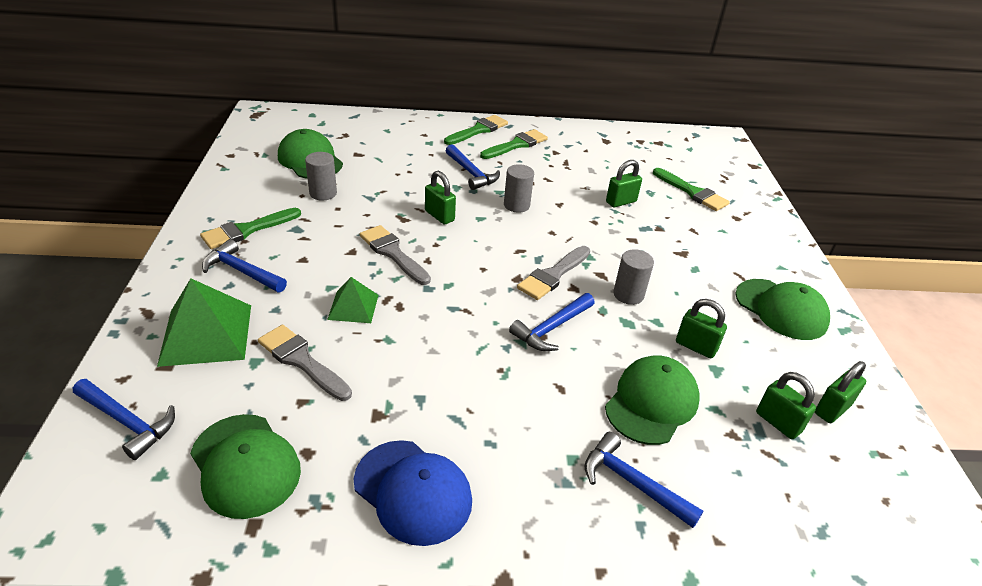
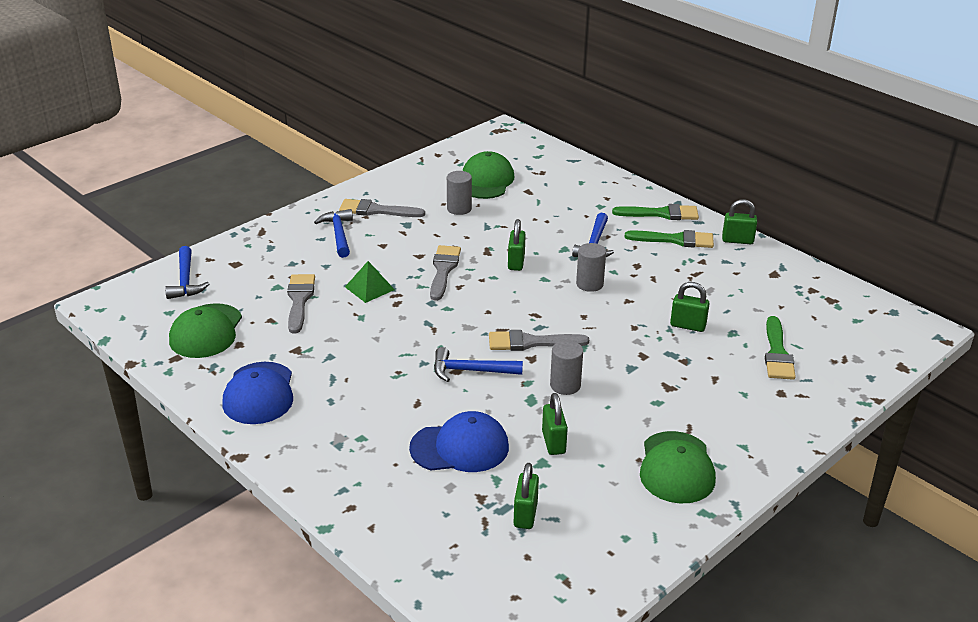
camera: 50 degrees right, 5 degrees down
green pyramid [157,278,251,367] -> none
green brush [200,208,301,249] -> grey brush [339,199,425,217]
blue hammer [584,432,703,528] -> none
green cap [605,355,699,445] -> blue cap [409,411,509,472]
green padlock [815,361,866,423] -> green padlock moved to [722,199,757,244]

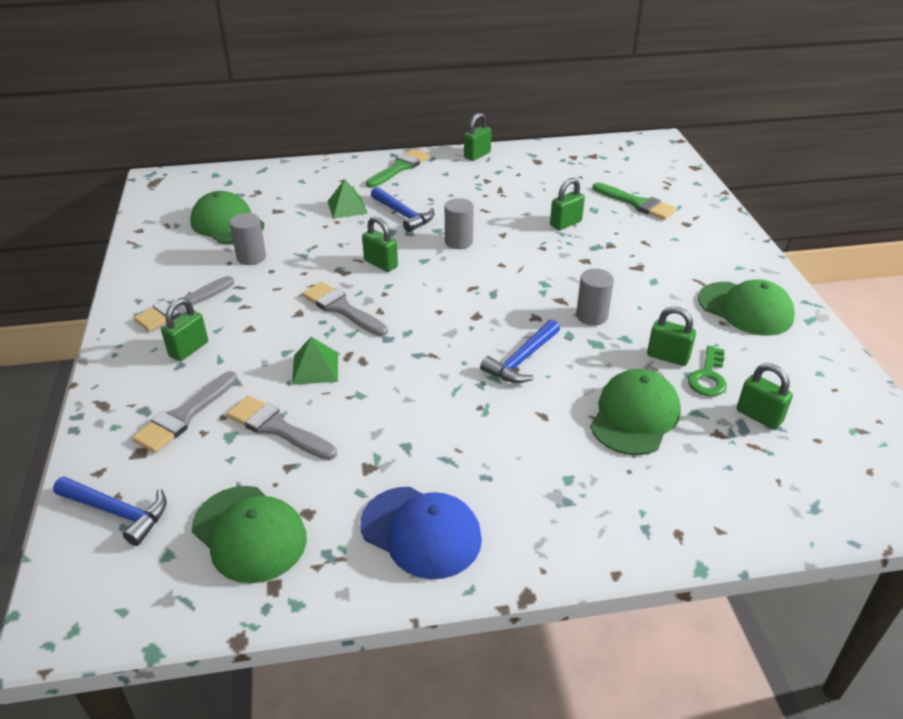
camera: 55 degrees left, 5 degrees up
blue hammer [314,209,353,258] -> green padlock [161,298,208,361]
blue cap [409,411,509,472] -> green cap [590,369,681,455]
grey brush [489,330,589,351] -> grey brush moved to [132,371,237,453]
green brush [624,230,714,248] -> none
none -> green pyramid [327,179,368,219]
none -> green key [688,346,727,396]

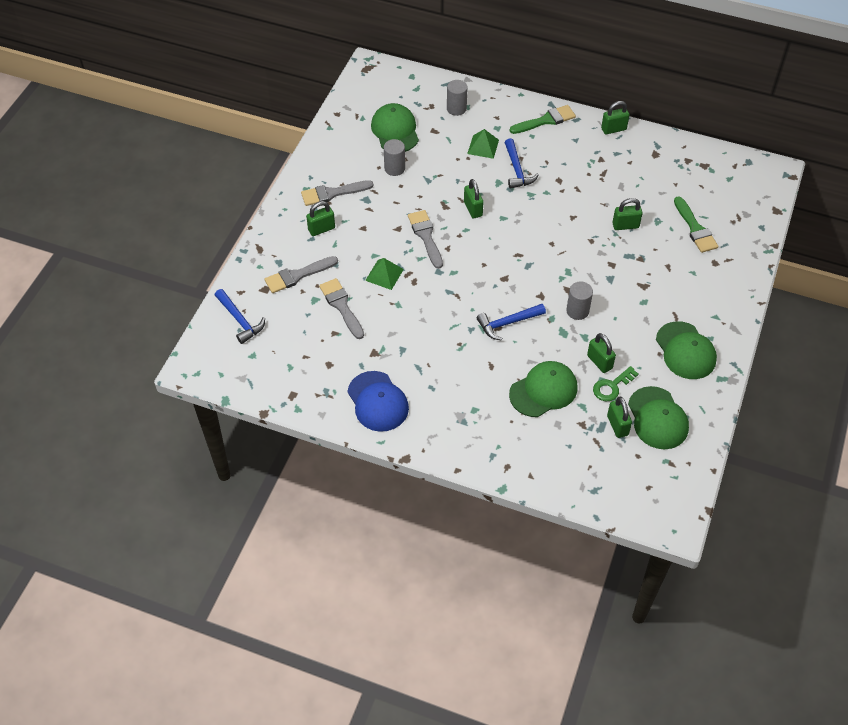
camera: 30 degrees right, 15 degrees up
green cap [192,486,307,583] -> green cap moved to [628,386,689,449]
grey cylinder [445,198,474,249] -> grey cylinder moved to [447,80,468,116]

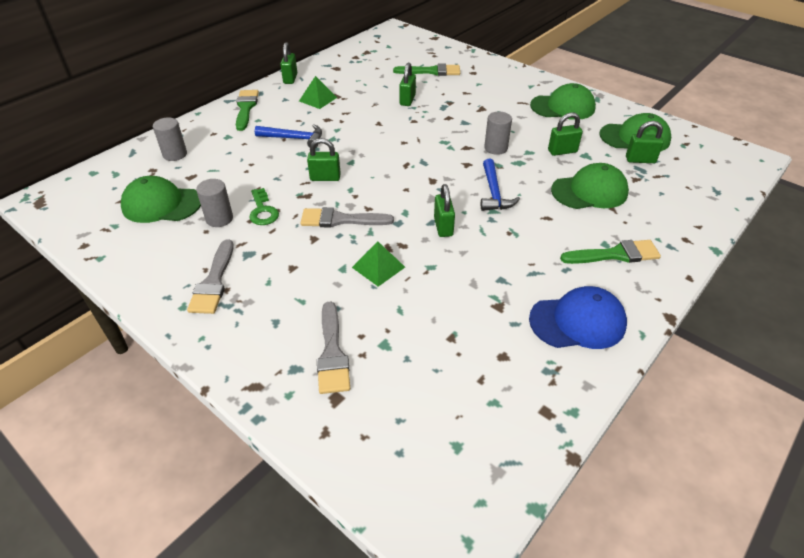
camera: 70 degrees left, 10 degrees down
blue hammer [215,289,265,344] -> none
green padlock [306,201,335,236] -> green padlock moved to [434,184,455,237]
grey brush [319,278,364,339] -> none
green pyramid [467,129,499,159] -> green pyramid moved to [299,76,337,109]
green cap [509,361,577,417] -> green cap turned 90 degrees clockwise [551,163,629,209]
green key [593,366,638,401] -> green key moved to [249,188,279,225]
none -> green brush [560,240,661,264]

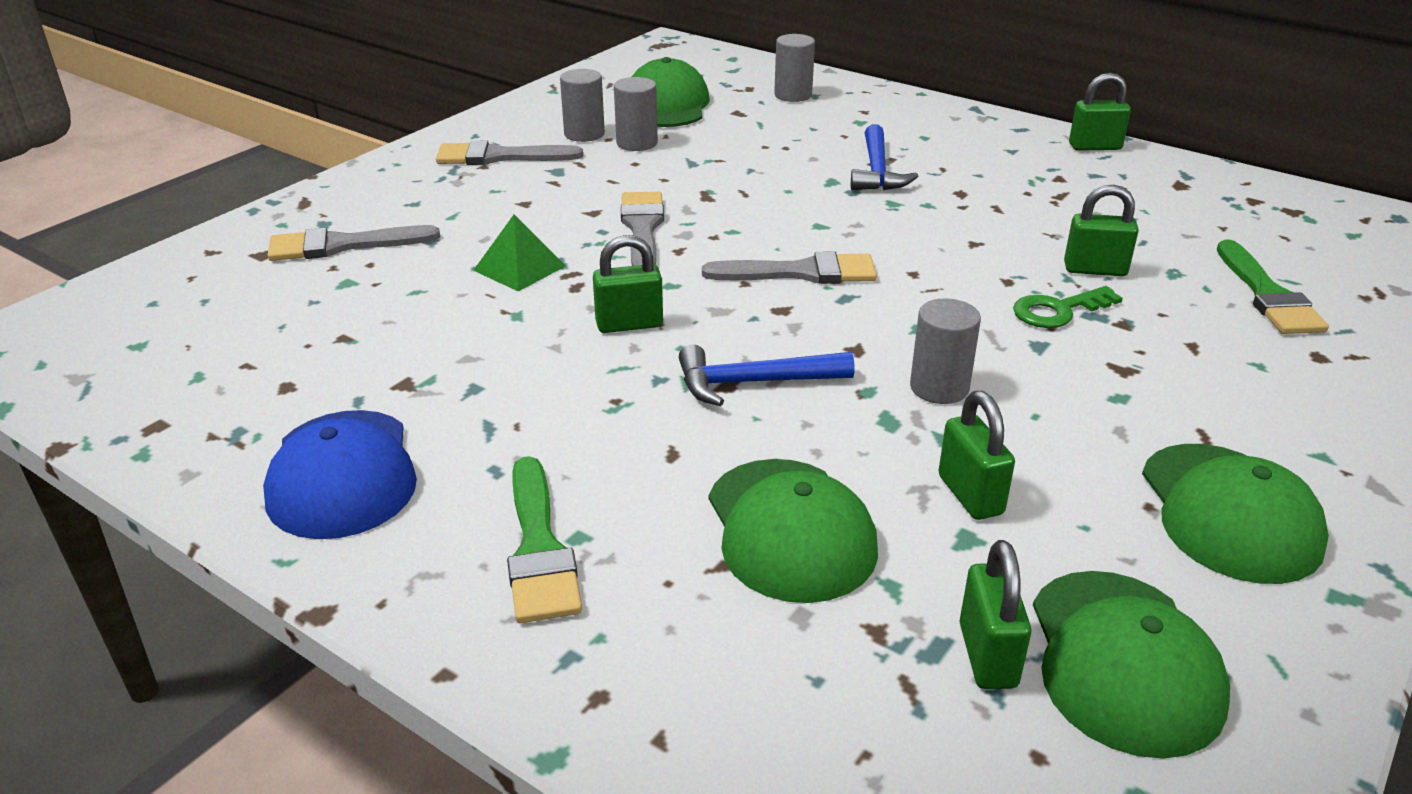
camera: 85 degrees right, 10 degrees down
green brush [236,90,259,131] -> none
green key [249,188,279,225] -> green key moved to [1013,286,1123,328]
green pyramid [299,76,337,109] -> none
green padlock [307,138,341,181] -> none
none -> grey cylinder [560,69,605,142]
none -> grey brush [702,251,877,284]

